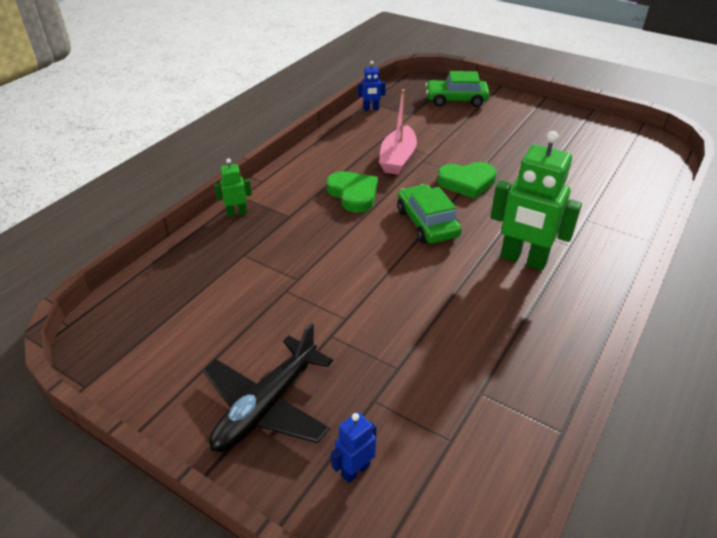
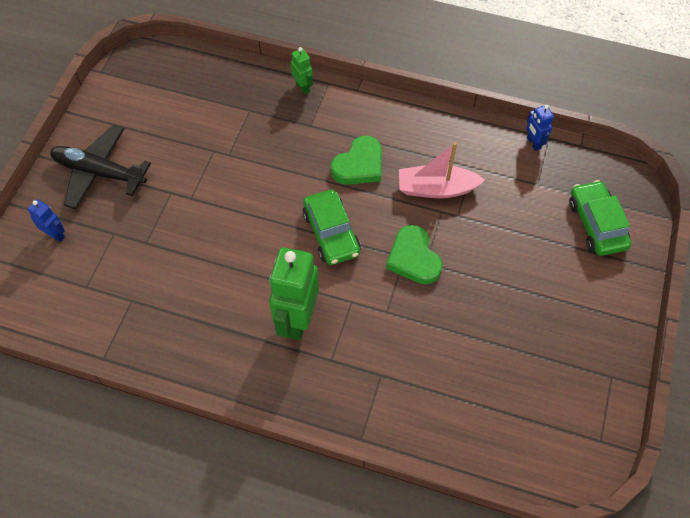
camera: 75 degrees right, 20 degrees up
green car [397,184,462,243] -> green car turned 105 degrees clockwise [303,190,361,265]

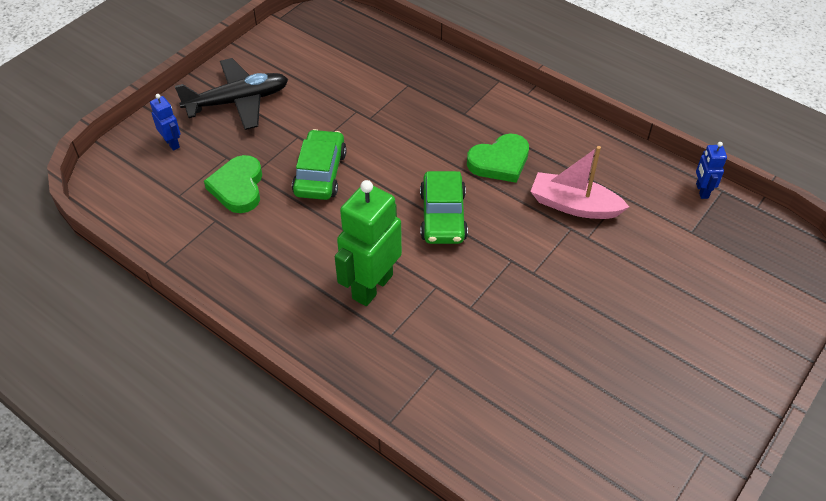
camera: 20 degrees right, 10 degrees down
black plane [50,125,151,209] -> black plane turned 120 degrees clockwise [175,58,288,130]
green robot [291,47,313,95] -> none
green heart [386,225,443,284] -> green heart moved to [204,155,262,213]
green car [569,180,631,256] -> green car moved to [292,129,347,200]

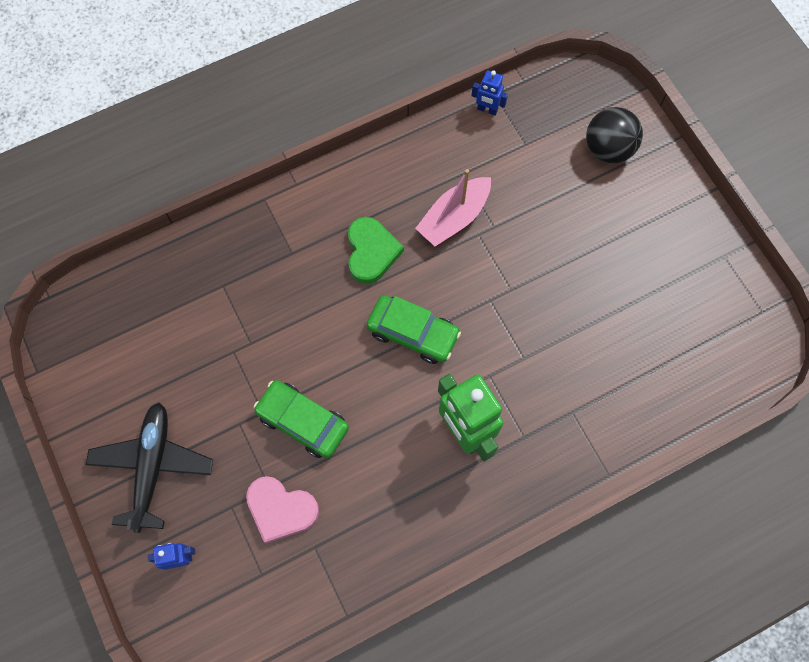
camera: 65 degrees left, 20 degrees up
green heart [204,155,262,213] -> pink heart [246,476,319,543]
none -> black ball [586,107,643,163]

